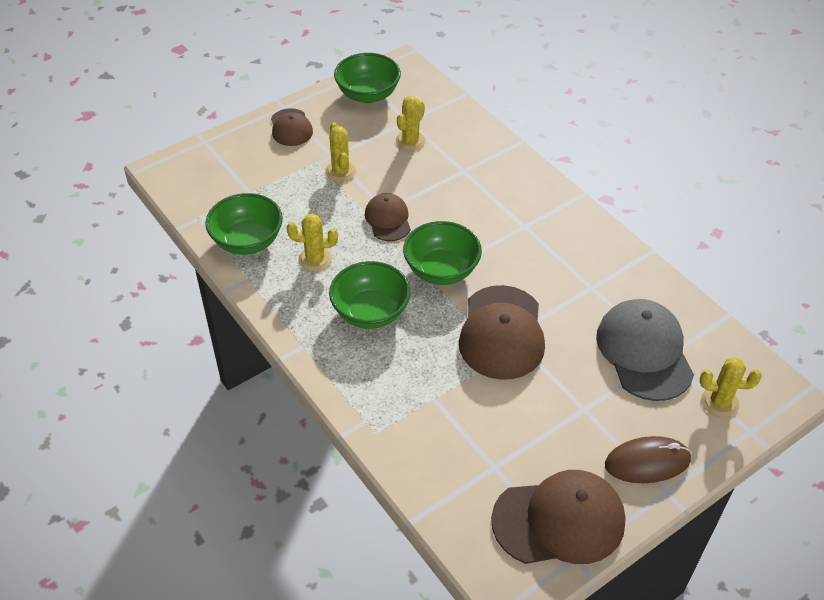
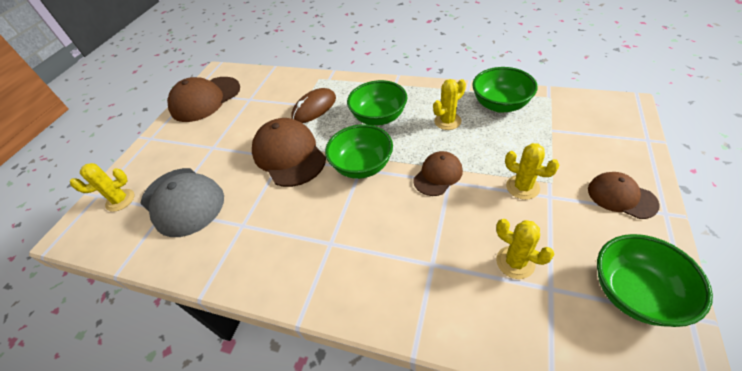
camera: 150 degrees right, 0 degrees up
brown cap [365,193,411,241] -> brown cap turned 90 degrees counterclockwise [413,151,463,196]
yellow cactus [396,96,426,151] -> yellow cactus turned 45 degrees counterclockwise [496,219,554,279]
brown mouse [605,436,691,483] -> brown mouse moved to [291,88,336,123]

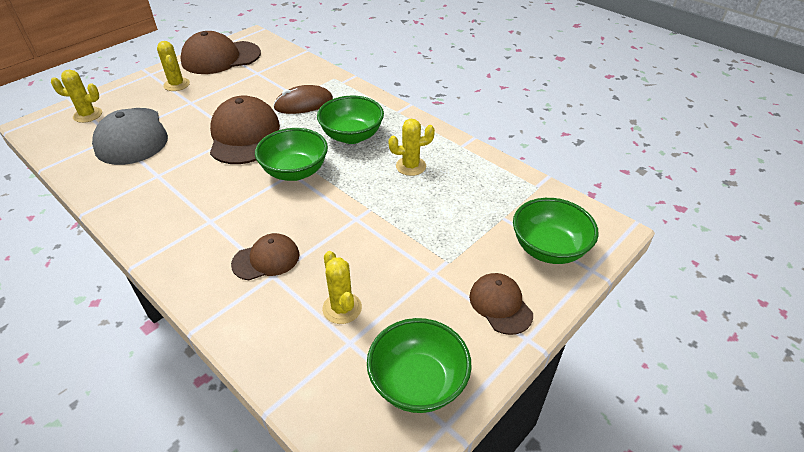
camera: 20 degrees right, 5 degrees down
brown cap [413,151,463,196] -> brown cap moved to [231,233,300,280]
green bowl [472,67,538,113] -> green bowl moved to [513,198,599,264]
yellow cactus [505,143,560,200] -> yellow cactus moved to [157,41,190,91]

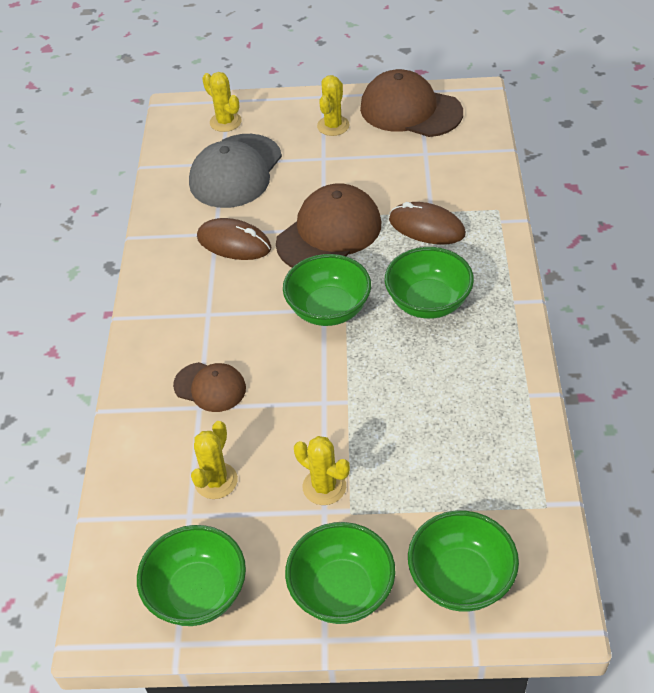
camera: 50 degrees right, 5 degrees up
yellow cactus [388,119,435,176] -> yellow cactus moved to [294,436,350,505]
brown cap [469,273,533,335] -> green bowl [285,522,396,624]
none -> brown mouse [197,218,271,260]

